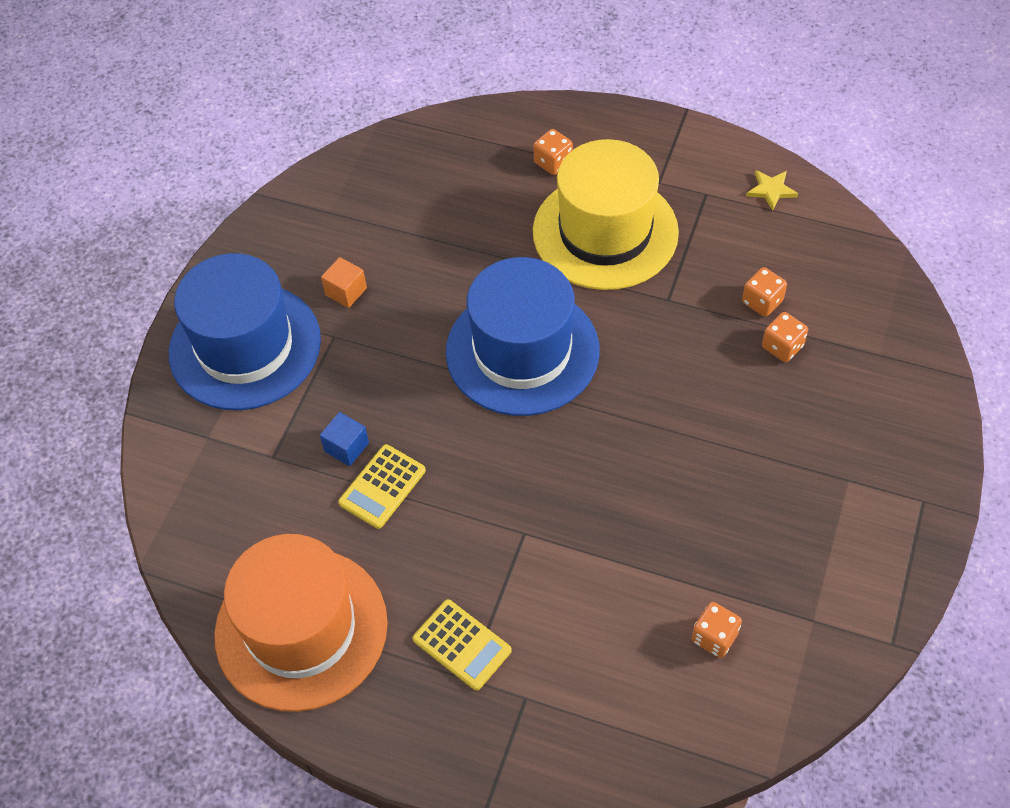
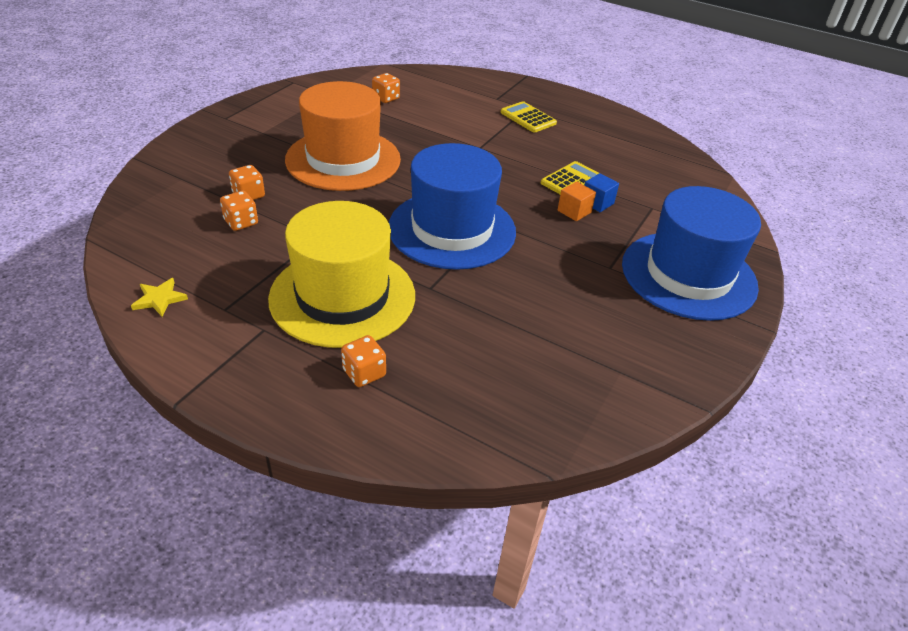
camera: 175 degrees left, 15 degrees down
orange hat [214,534,388,712] -> orange hat moved to [285,81,401,191]
orange cube [321,257,367,308] -> orange cube moved to [558,181,596,221]

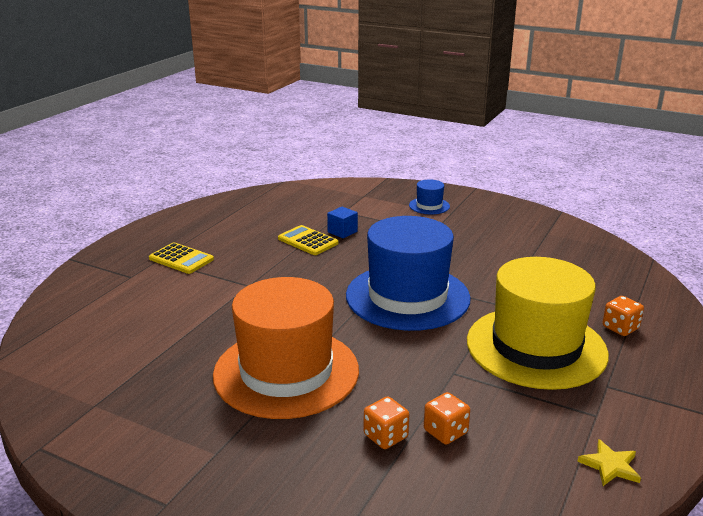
camera: 90 degrees left, 15 degrees down
orange dice [372,73,400,103] -> none
yellow calculator [501,101,557,133] -> yellow calculator turned 105 degrees counterclockwise [149,243,214,274]
orange cube [558,181,596,221] -> none
blue hat [622,186,761,321] -> blue hat [409,179,450,214], size x0.41

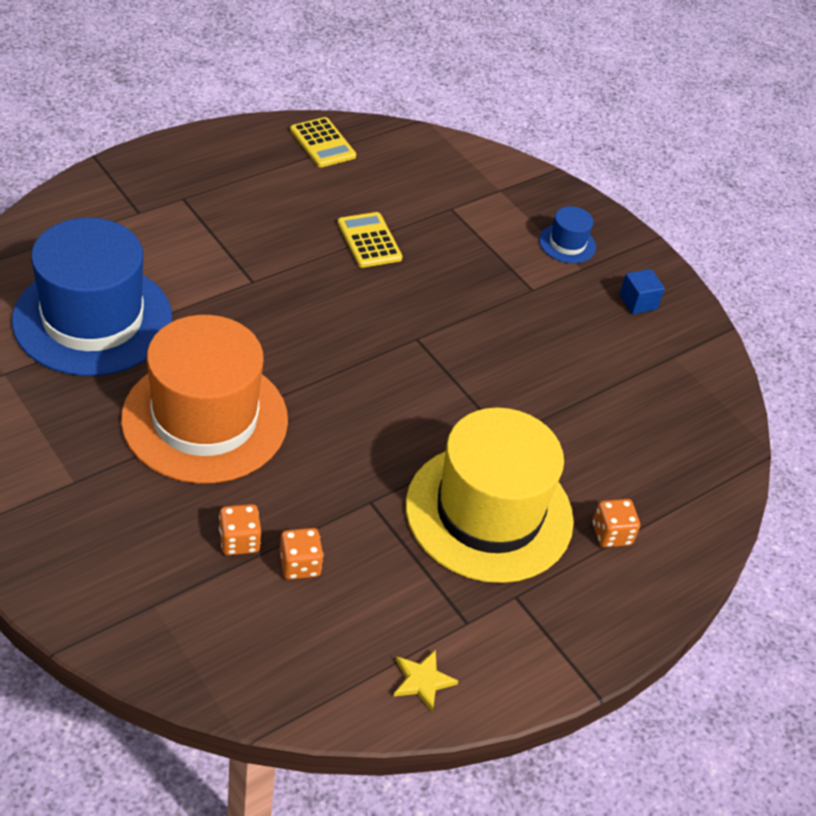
camera: 20 degrees right, 20 degrees up
yellow calculator [149,243,214,274] -> yellow calculator moved to [290,117,356,167]
blue cube [327,206,358,238] -> blue cube moved to [619,269,665,314]
blue hat [346,216,471,331] -> blue hat moved to [12,218,172,376]

